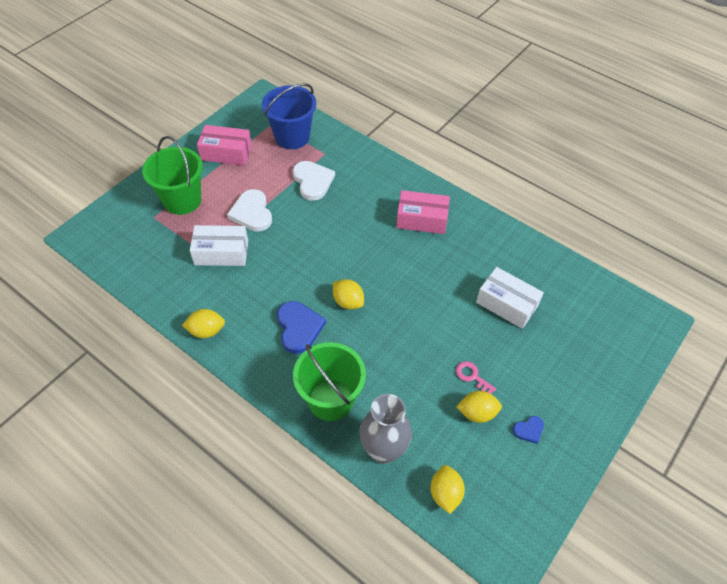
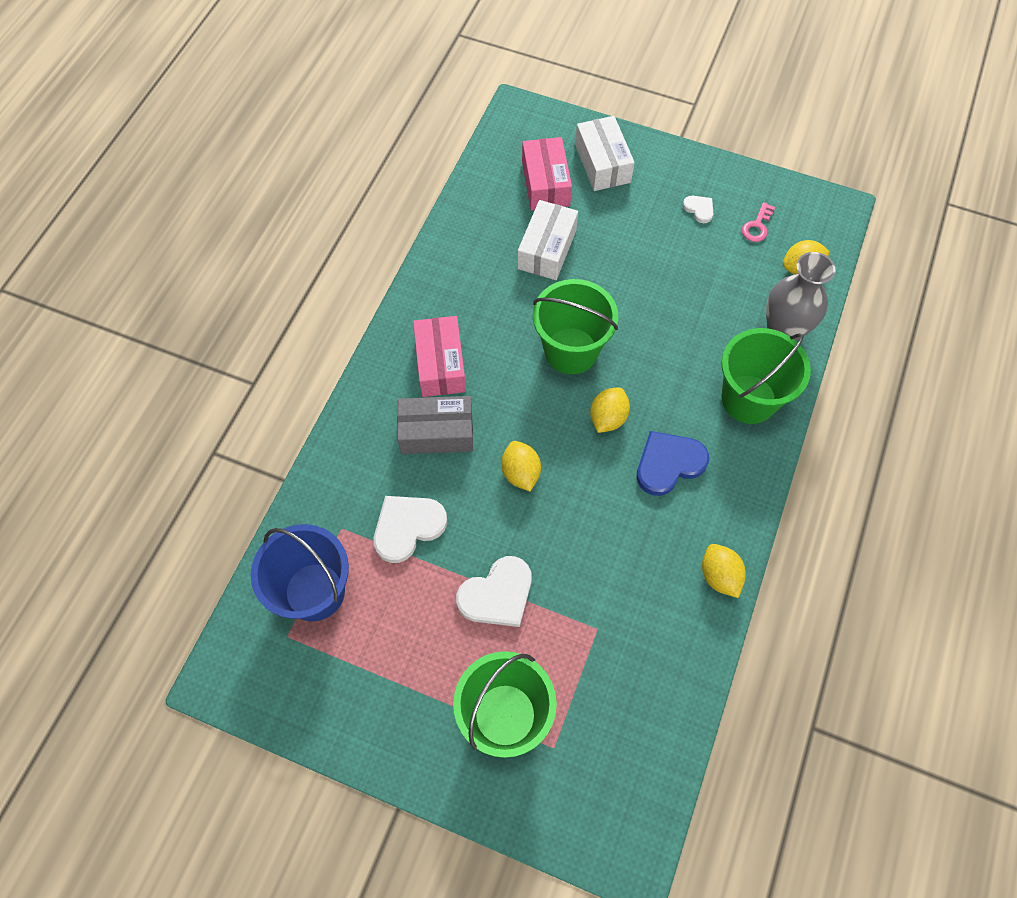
camera: 105 degrees left, 10 degrees up
white box [190,225,248,266] -> white box moved to [575,116,635,191]
pink box [197,125,252,166] -> pink box moved to [522,137,572,211]
pink key [456,361,496,394] -> pink key moved to [742,202,775,242]
yellow lemon [457,391,502,423] -> yellow lemon moved to [501,441,541,491]
blue heart [513,416,544,444] -> white heart [683,196,713,223]
none -> grey box [397,396,473,454]
none -> green bucket [533,279,618,374]

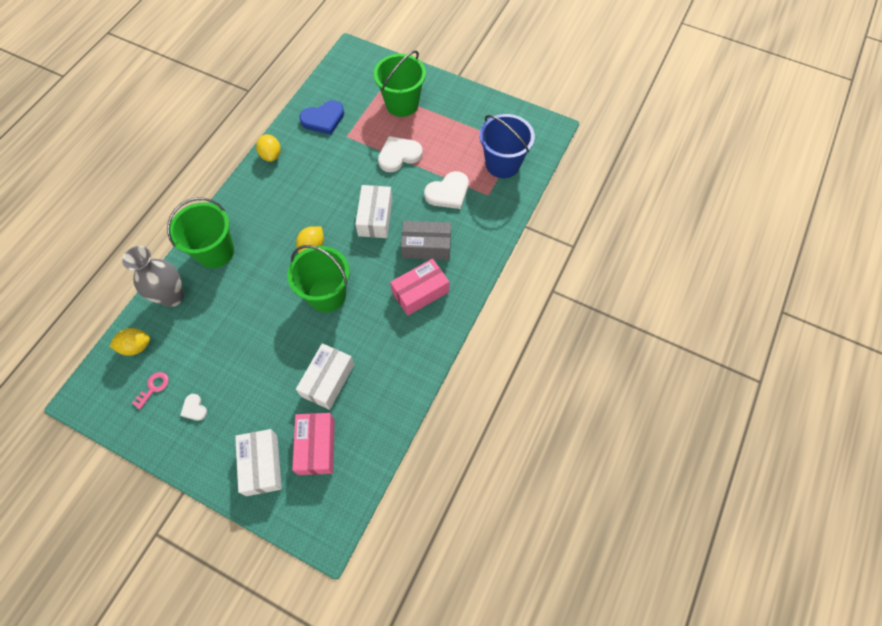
camera: 175 degrees left, 0 degrees up
pink box [413,316,466,397] -> pink box turned 60 degrees clockwise [390,259,449,316]
yellow lemon [501,441,541,491] -> white box [355,185,393,238]
blue heart [637,431,709,496] -> blue heart moved to [299,100,344,135]

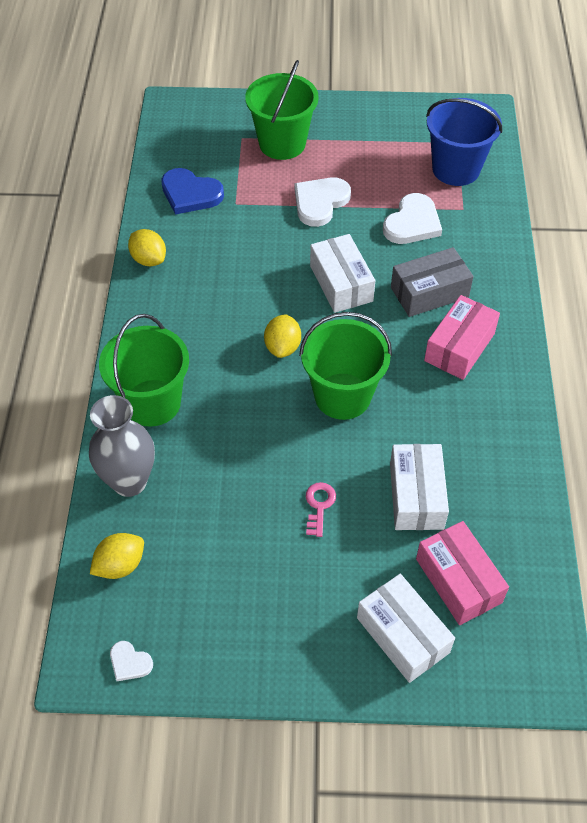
camera: 25 degrees left, 10 degrees down
pink key [132,372,169,409] -> pink key moved to [306,482,336,537]
white heart [180,394,207,421] -> white heart moved to [110,641,153,681]
blue heart [299,100,344,135] -> blue heart turned 75 degrees clockwise [161,168,224,215]

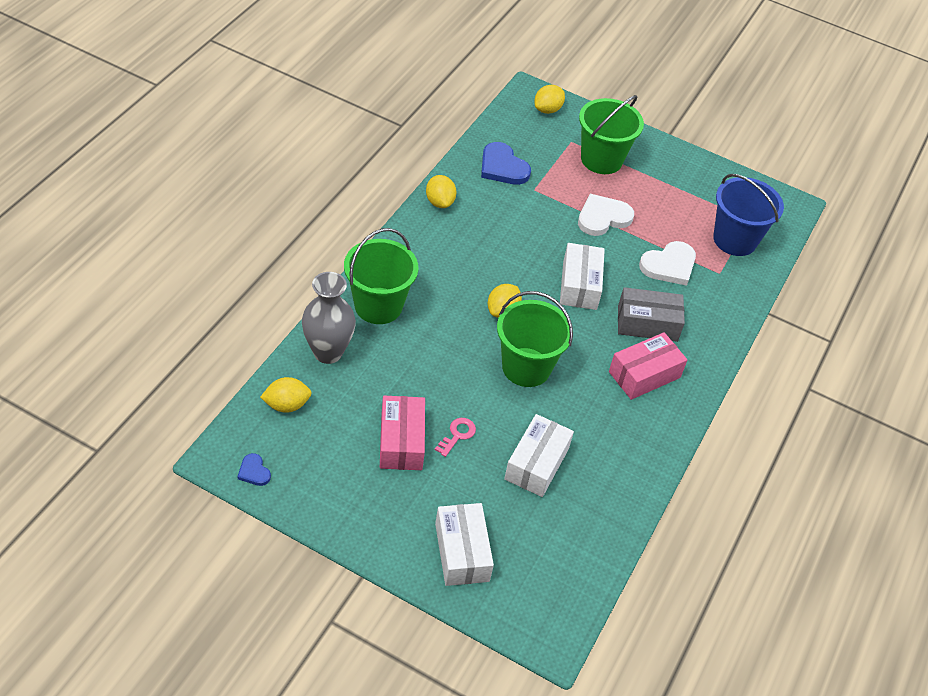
camera: 20 degrees right, 5 degrees down
white heart [110,641,153,681] -> blue heart [238,453,271,486]
pink box [416,521,509,625] -> pink box moved to [380,396,425,470]
none -> yellow lemon [534,85,565,114]

